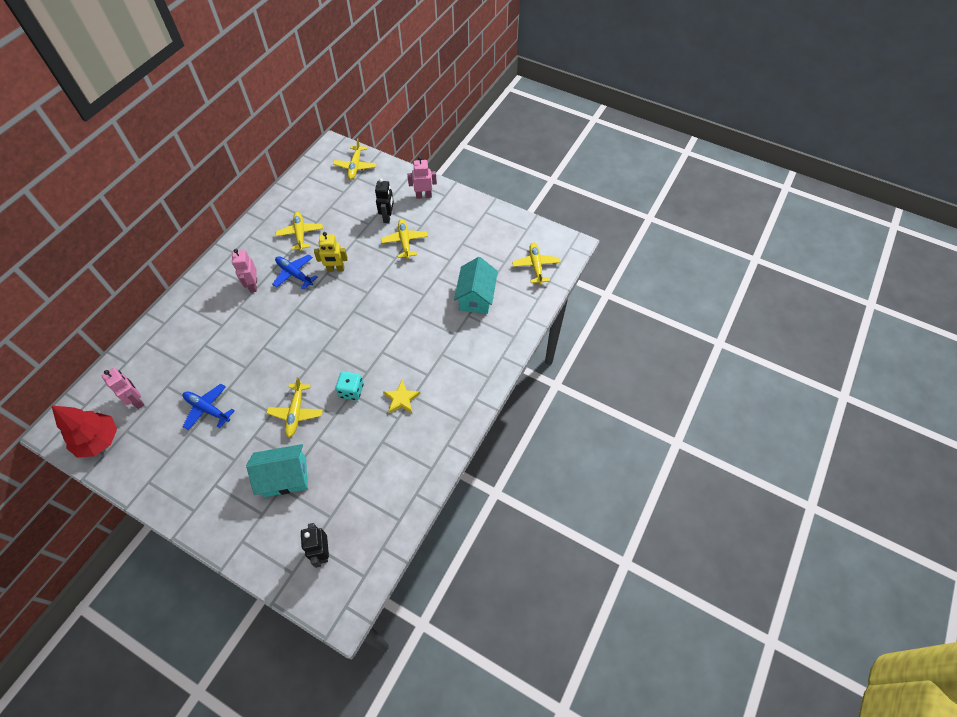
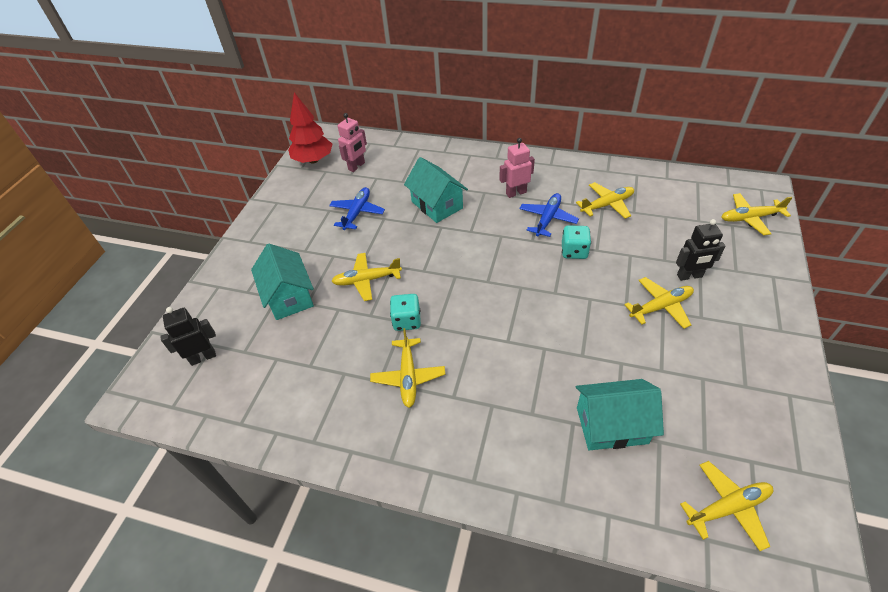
camera: 80 degrees right, 10 degrees down
yellow robot [314,232,348,272] -> turquoise dice [562,225,591,259]
yellow star [383,380,420,413] -> yellow plane [370,328,445,408]
pink robot [407,156,437,199] -> none
none -> turquoise house [404,157,468,223]

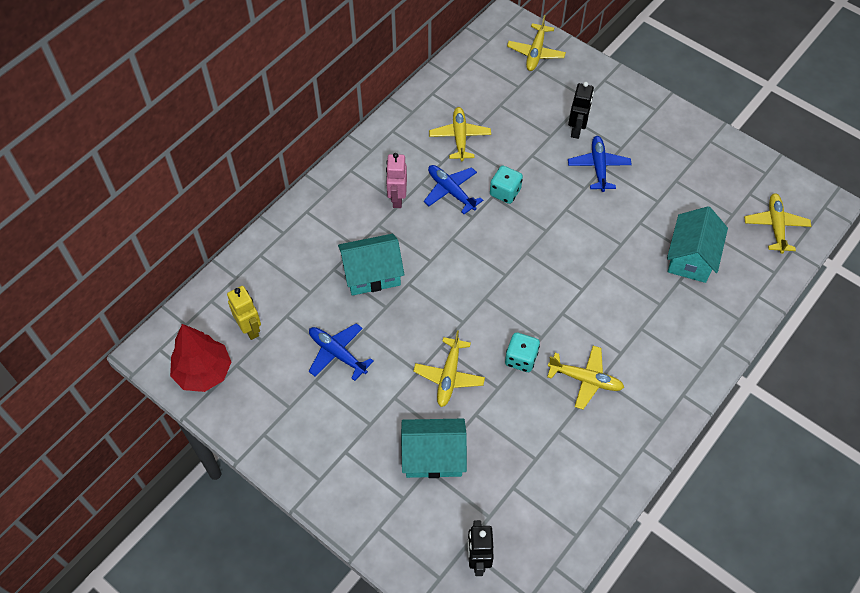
camera: 70 degrees left, 10 degrees up
pink robot [337,113,367,172] -> yellow robot [227,286,261,340]
yellow plane [624,277,694,329] -> blue plane [568,136,632,192]

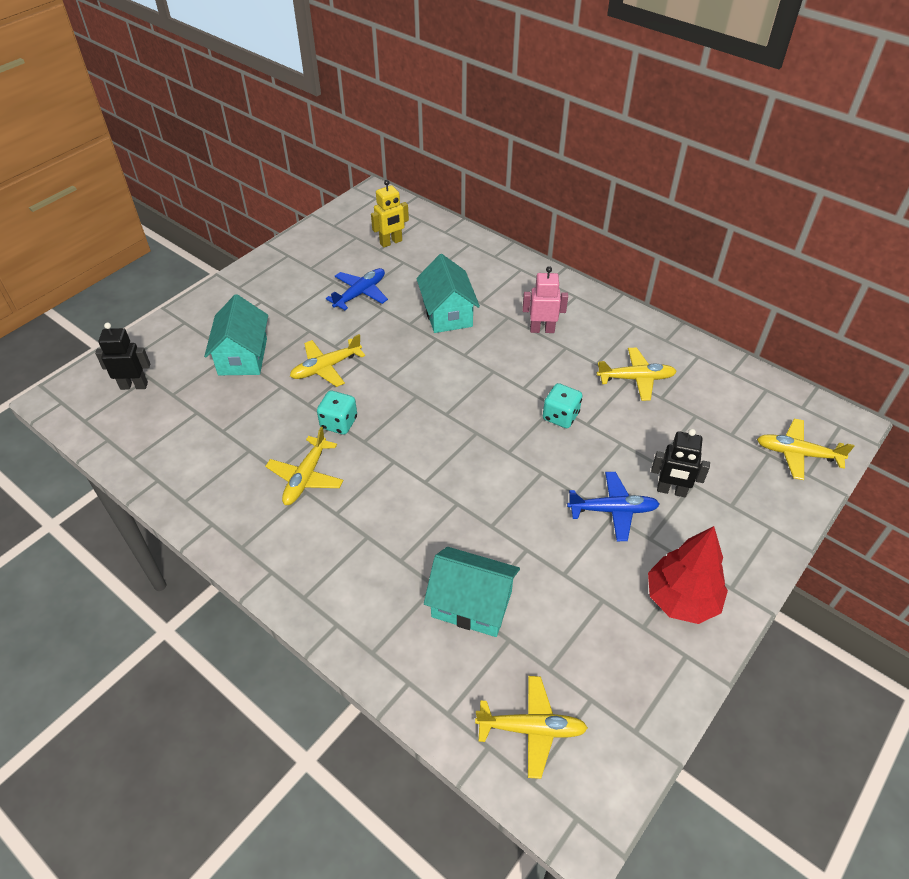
camera: 90 degrees right, 10 degrees down
red tree [170,324,231,392] -> red tree moved to [648,526,728,624]
yellow plane [413,330,485,407] -> yellow plane turned 45 degrees counterclockwise [290,334,365,387]
blue plane [424,165,483,214] -> none

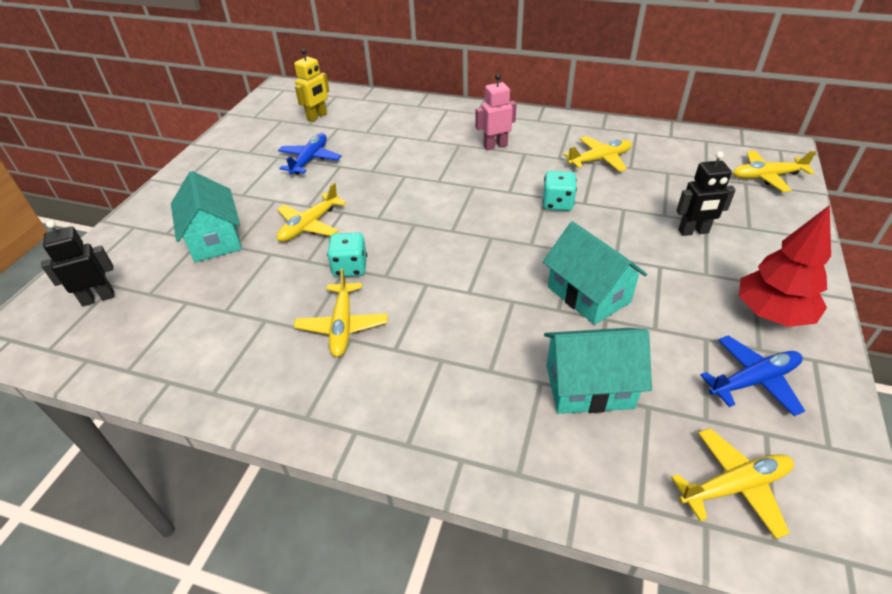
camera: 20 degrees left, 5 degrees down
turquoise house [416,254,480,333] -> turquoise house moved to [543,221,647,325]
blue plane [567,472,660,541] -> blue plane moved to [700,335,805,416]

